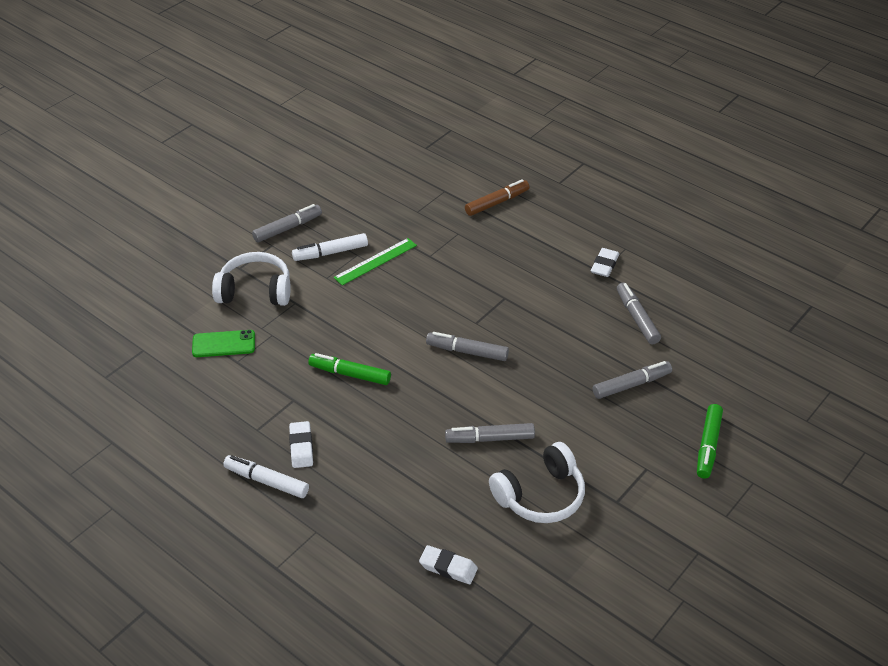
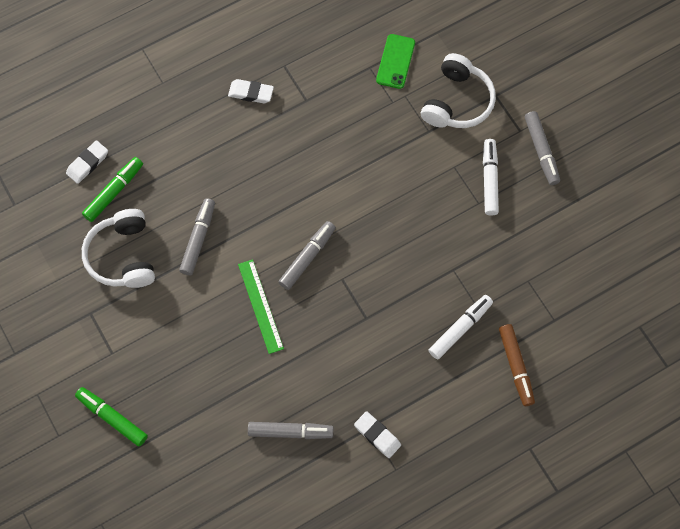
camera: 110 degrees right, 25 degrees up
white marker [223,455,309,498] -> white marker moved to [429,295,493,359]
green marker [308,353,391,385] -> green marker moved to [82,157,143,222]
green ruler [334,238,417,285] -> green ruler moved to [238,259,284,354]
grey marker [593,361,672,399] -> none

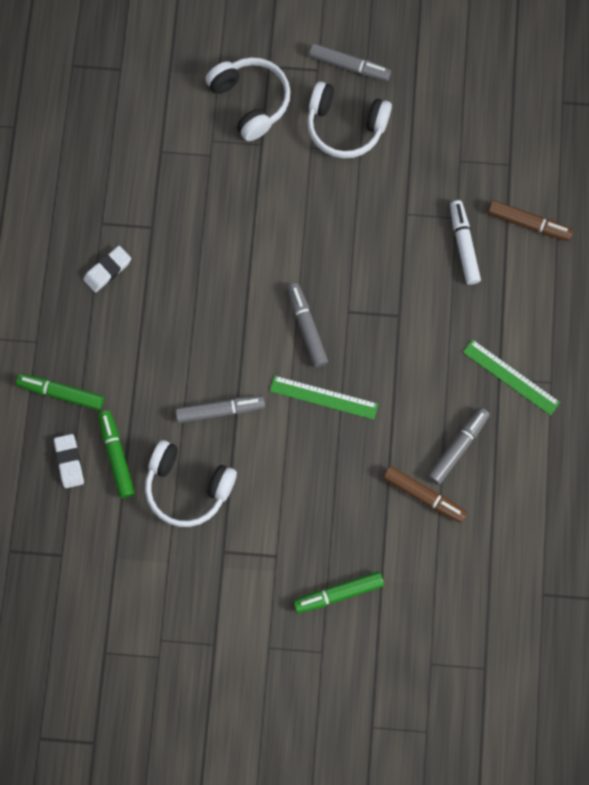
camera: 55 degrees left, 5 degrees up
grey marker [179,198,215,275] -> grey marker turned 120 degrees clockwise [175,395,265,423]
white eraser [354,411,401,458] -> green ruler [463,339,560,415]
green phone [376,34,415,89] -> none
white marker [483,139,499,216] -> white headphones [307,81,392,159]
none -> green marker [16,374,104,410]
none -> brown marker [383,466,467,523]

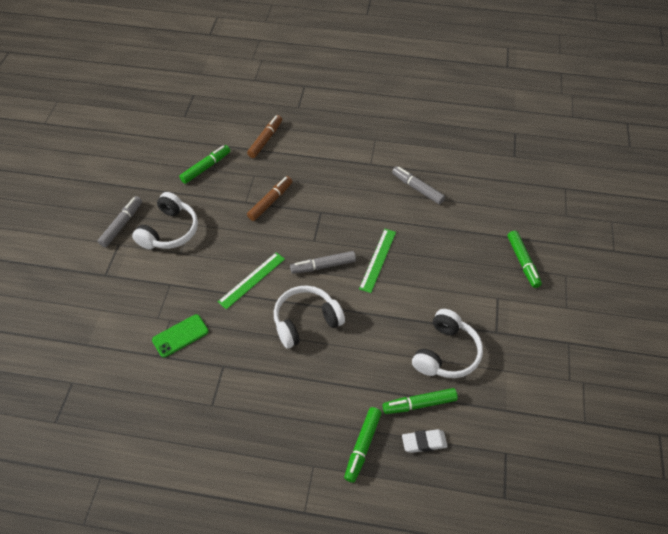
camera: 85 degrees left, 20 degrees down
white eraser [83,246,131,293] -> none
grey marker [175,395,265,423] -> none
white headphones [206,57,291,141] -> white headphones moved to [274,285,345,348]
brown marker [383,466,467,523] -> brown marker moved to [247,176,292,221]
white marker [450,200,481,285] -> none
green ruler [463,339,560,415] -> green ruler moved to [218,252,285,309]
none -> green phone [152,314,209,358]
none -> green marker [179,145,230,184]

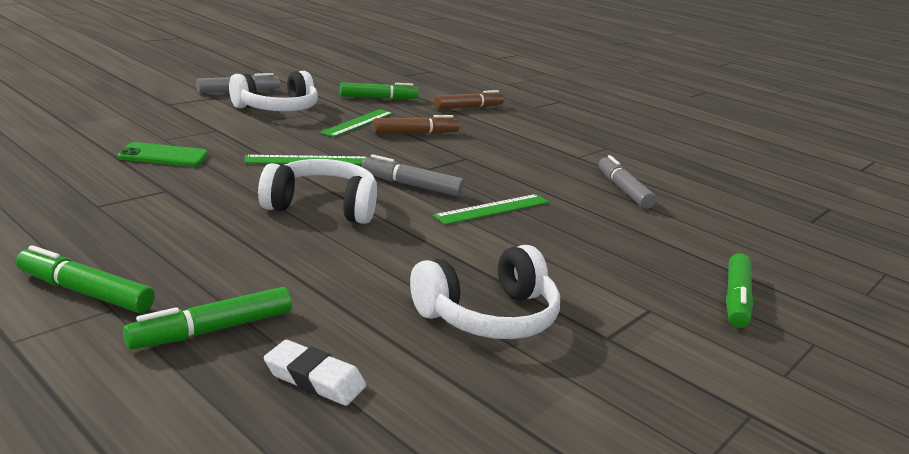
camera: 30 degrees right, 30 degrees down
green marker [382,388,458,414] -> green marker moved to [16,245,155,313]
none -> green ruler [320,109,393,137]

